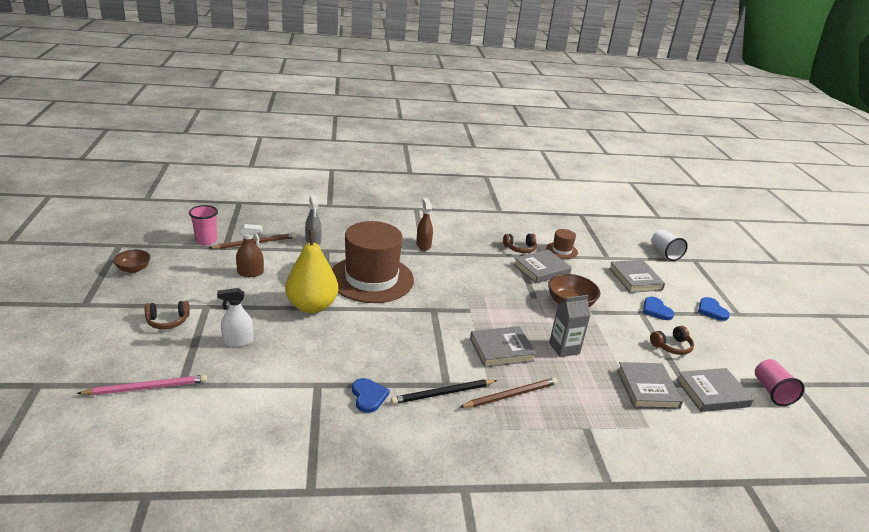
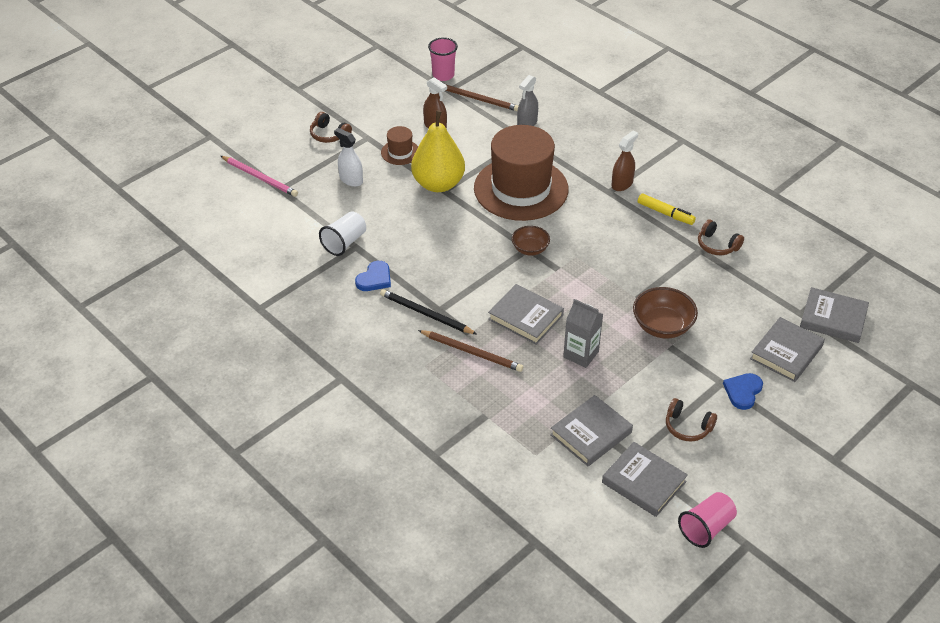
camera: 55 degrees right, 15 degrees up
brown bowl [113,250,150,273] -> brown bowl moved to [512,226,550,256]
grey book [513,249,572,283] -> grey book moved to [800,287,869,343]
brown hat [546,229,578,259] -> brown hat moved to [381,126,418,165]
white cup [651,229,688,261] -> white cup moved to [319,211,366,256]
blue heart [698,297,730,321] -> none
none -> yellow marker [638,193,696,225]

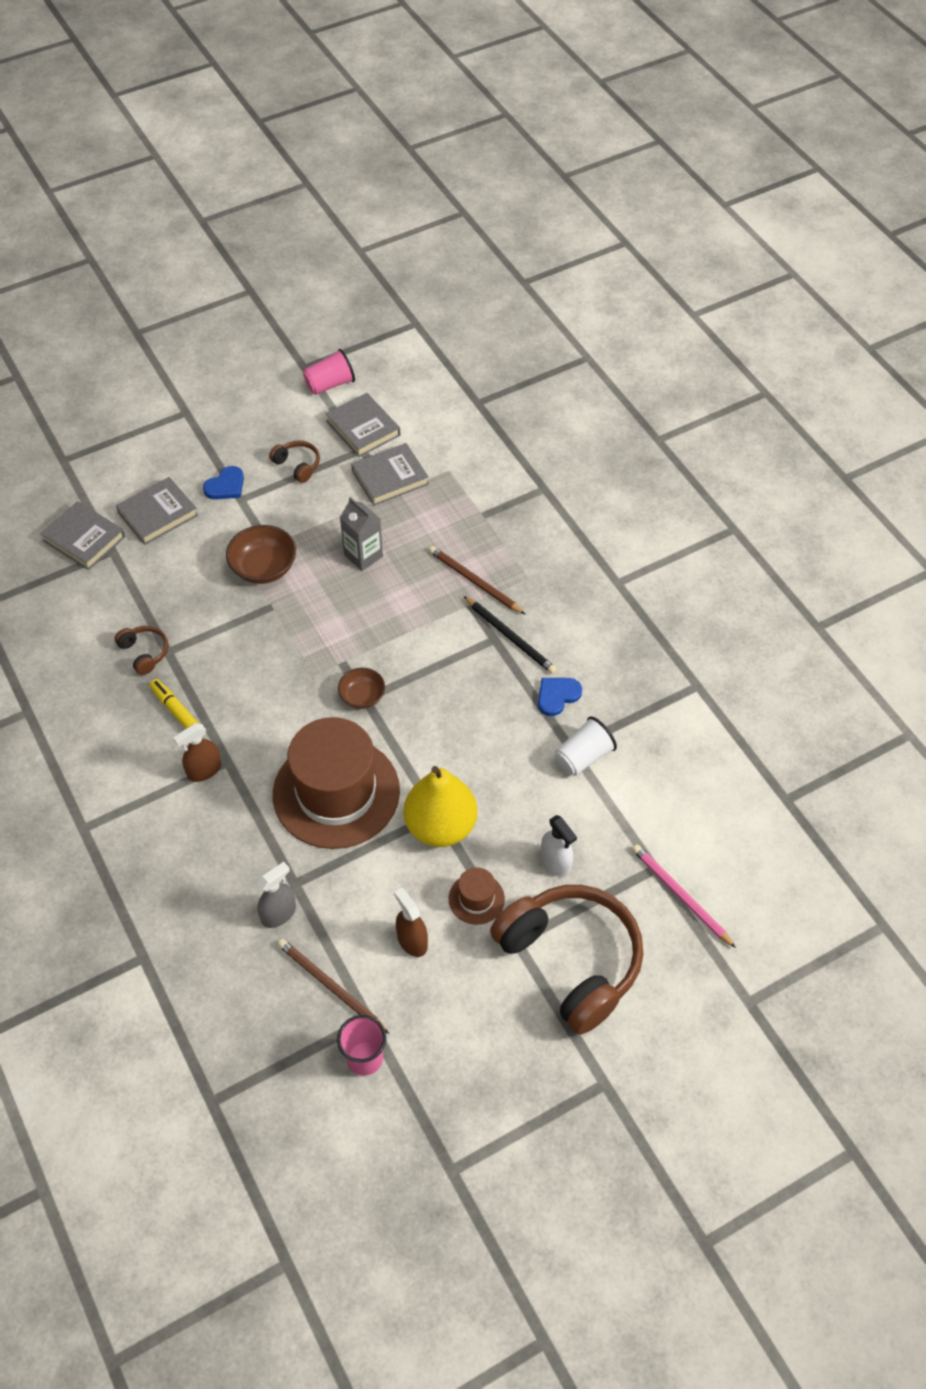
camera: 165 degrees left, 10 degrees up
brown headphones [310,112,352,143] -> brown headphones [490,885,643,1035], size x2.41
grey book [488,284,564,345] -> none

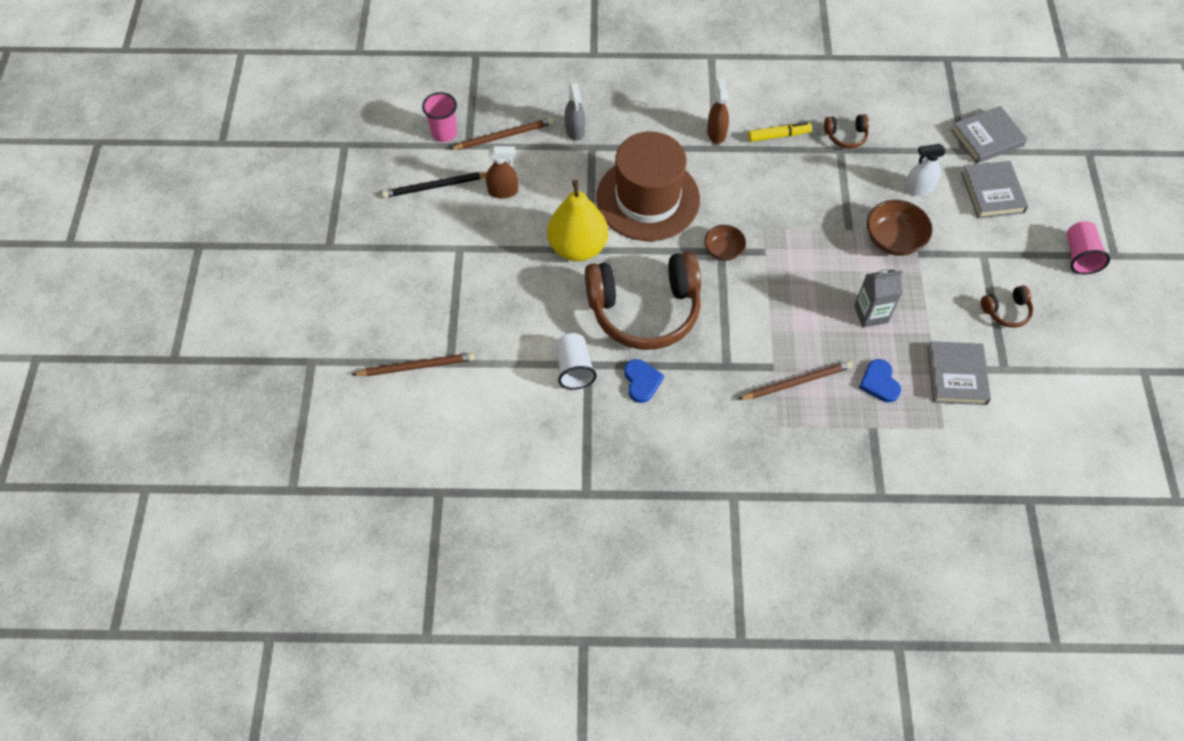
camera: 120 degrees right, 5 degrees up
blue heart [203,466,244,499] -> blue heart moved to [859,359,901,402]
pink cup [303,349,355,395] -> pink cup moved to [1067,221,1110,275]
grey book [325,393,401,457] -> none
brown hat [449,868,505,925] -> none
black pencil [464,596,557,674] -> black pencil moved to [382,172,487,198]
brown headphones [490,885,643,1035] -> brown headphones moved to [585,252,701,350]
white spray bottle [541,815,577,877] -> white spray bottle moved to [904,144,946,196]
pink pencil [632,844,736,948] -> brown pencil [352,353,475,376]

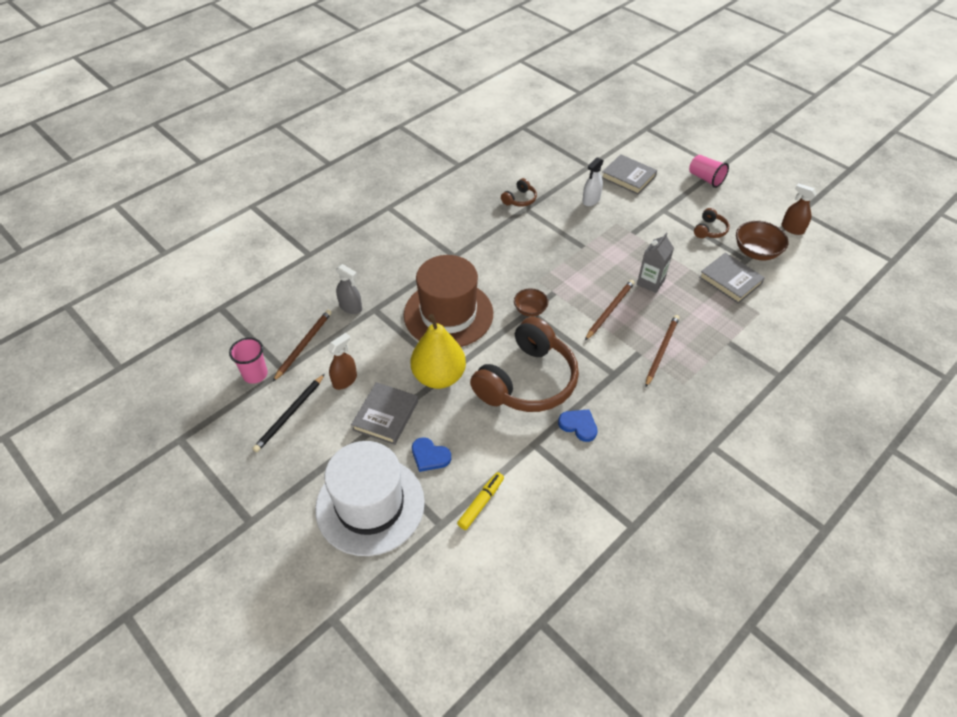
camera: 45 degrees left, 10 degrees down
brown pencil [352,353,475,376] -> brown pencil moved to [585,280,635,340]
white cup [556,333,597,390] -> none
brown spray bottle [707,78,729,143] -> brown spray bottle moved to [782,183,817,235]
yellow marker [748,122,812,142] -> yellow marker moved to [457,472,504,530]
blue heart [859,359,901,402] -> blue heart moved to [412,437,451,472]
brown bowl [867,200,932,256] -> brown bowl moved to [736,221,788,260]
grey book [951,106,1027,164] -> grey book moved to [351,382,418,445]
none -> white hat [315,441,425,556]

